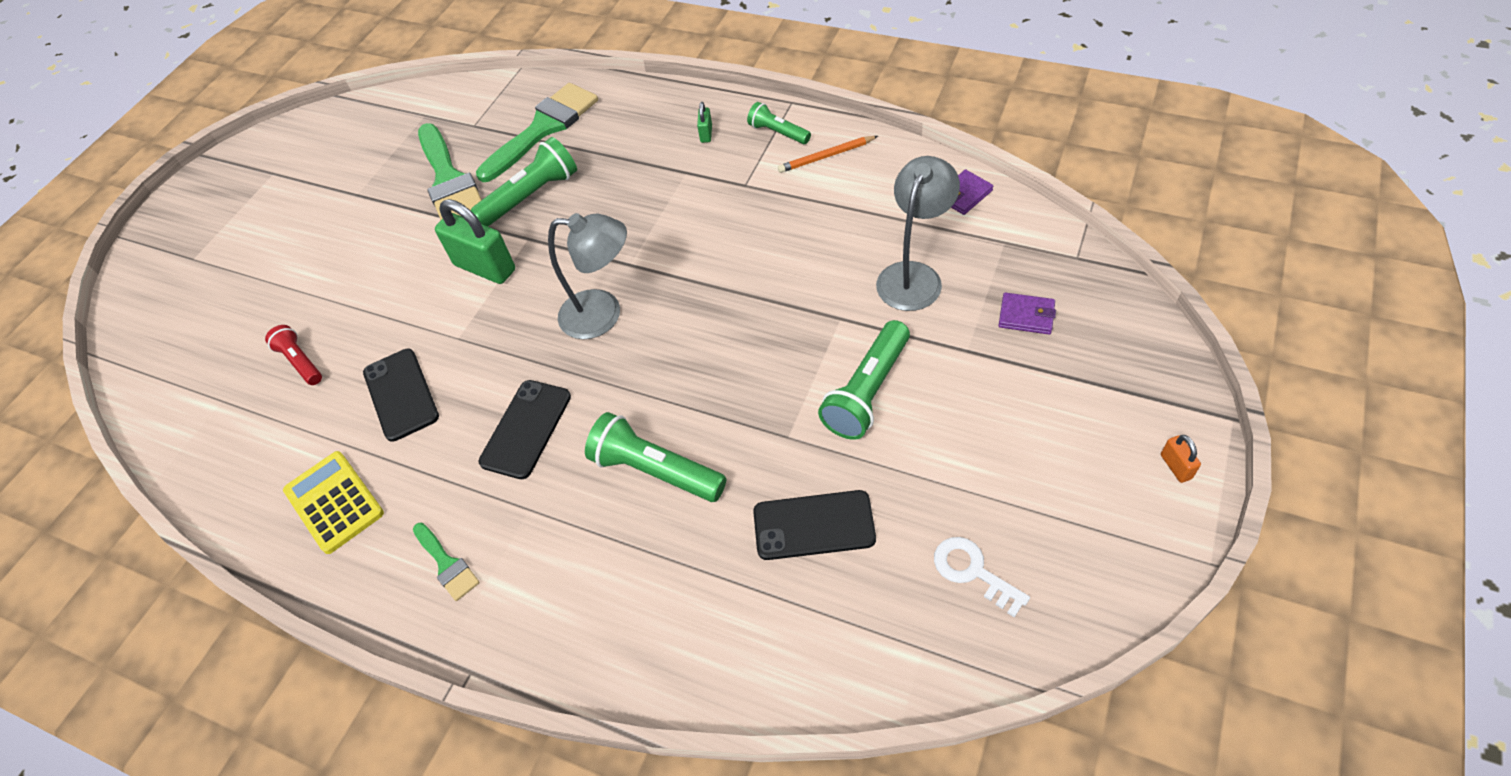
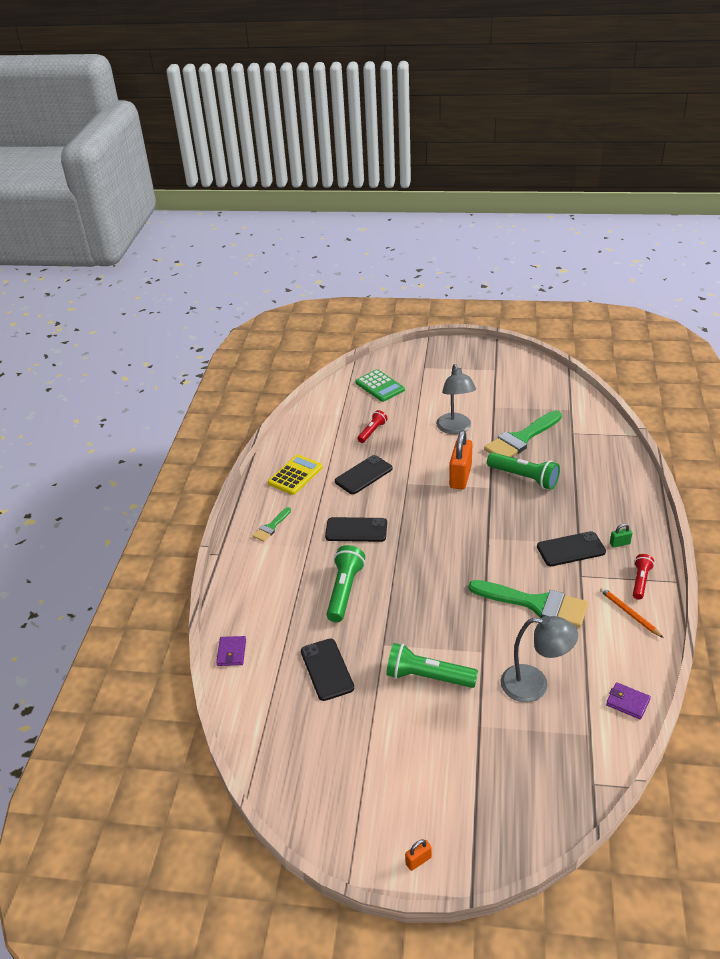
camera: 70 degrees right, 15 degrees down
green padlock [435,199,515,284] -> orange padlock [449,430,472,489]
green brush [476,83,598,182] -> green brush moved to [469,580,588,628]
grey lamp [548,213,627,339] -> grey lamp moved to [436,364,476,434]
green flashlight [747,102,811,144] -> red flashlight [633,554,654,600]
white key [934,537,1030,618] -> none
purple wallet [999,293,1056,334] -> purple wallet moved to [216,636,246,666]
none -> green calculator [355,369,405,402]
none -> black phone [537,531,606,566]

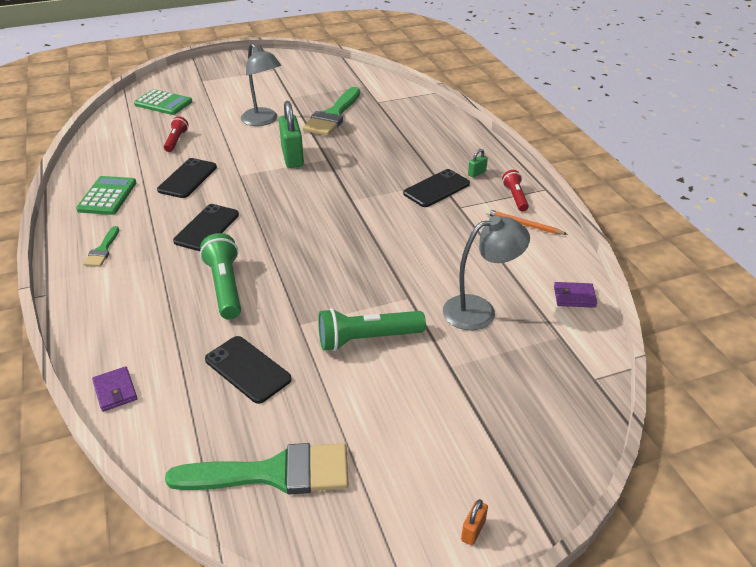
camera: 30 degrees left, 0 degrees up
yellow calculator [268,454,323,495] -> green calculator [76,176,136,215]
black phone [325,517,387,542] -> black phone turned 45 degrees counterclockwise [173,204,239,251]
orange padlock [449,430,472,489] -> green padlock [279,101,304,168]
green brush [469,580,588,628] -> green brush moved to [165,443,349,494]
green flashlight [487,452,560,490] -> none

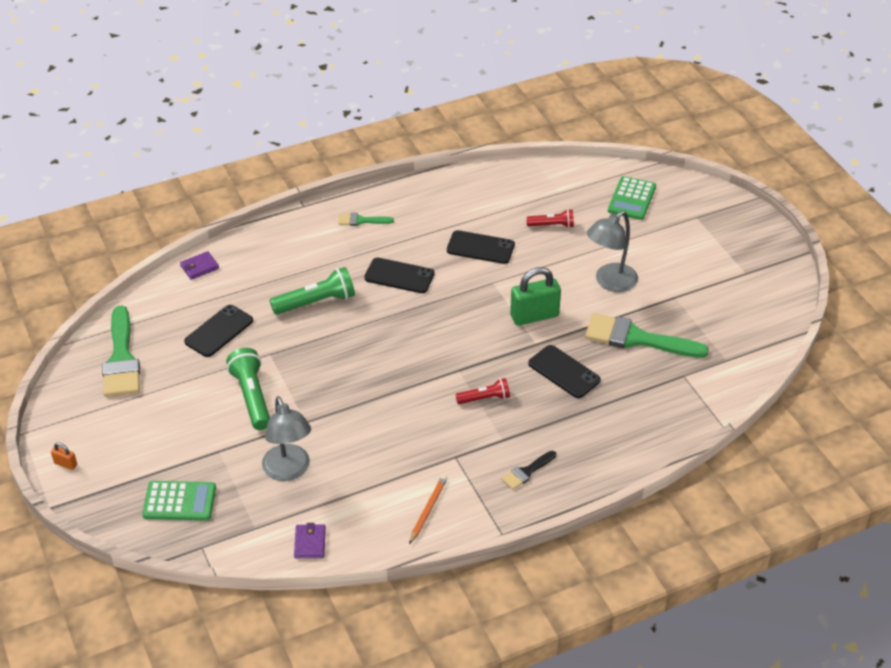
camera: 85 degrees right, 5 degrees up
green calculator [76,176,136,215] -> green calculator moved to [142,481,216,521]
black phone [403,169,470,207] -> black phone moved to [528,345,601,398]
green padlock [468,149,488,178] -> black brush [501,451,556,490]
red flashlight [502,170,529,212] -> red flashlight moved to [455,378,510,404]

